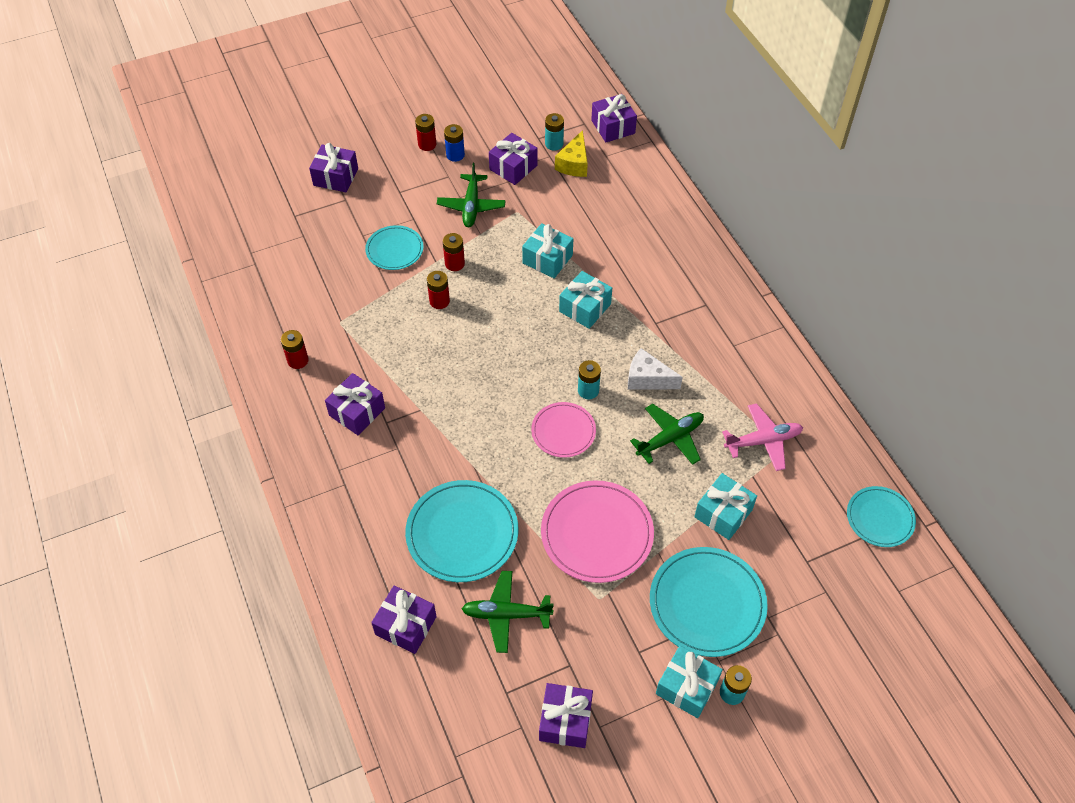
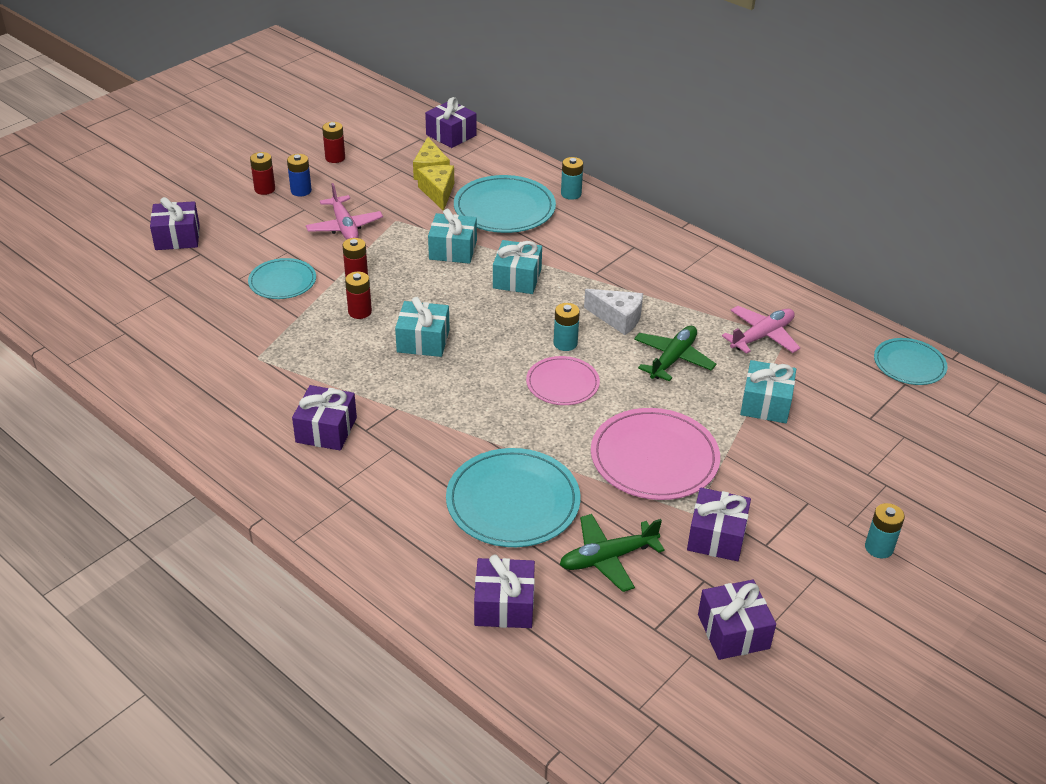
camera: 25 degrees left, 15 degrees down
red battery [281,330,309,369] -> red battery moved to [322,122,345,163]
green plane [437,163,506,227] -> pink plane [306,183,383,240]
purple gift [489,133,538,185] -> purple gift moved to [687,488,751,561]
turquoise battery [545,113,564,151] -> turquoise battery moved to [561,157,583,200]
white cheese [628,348,683,390] -> white cheese turned 150 degrees counterclockwise [584,289,643,335]
turquoise plate [650,547,768,657] -> turquoise plate moved to [454,175,556,233]
turquoise gift [656,646,723,718] -> turquoise gift moved to [395,297,450,357]
none -> yellow cheese [417,165,454,211]

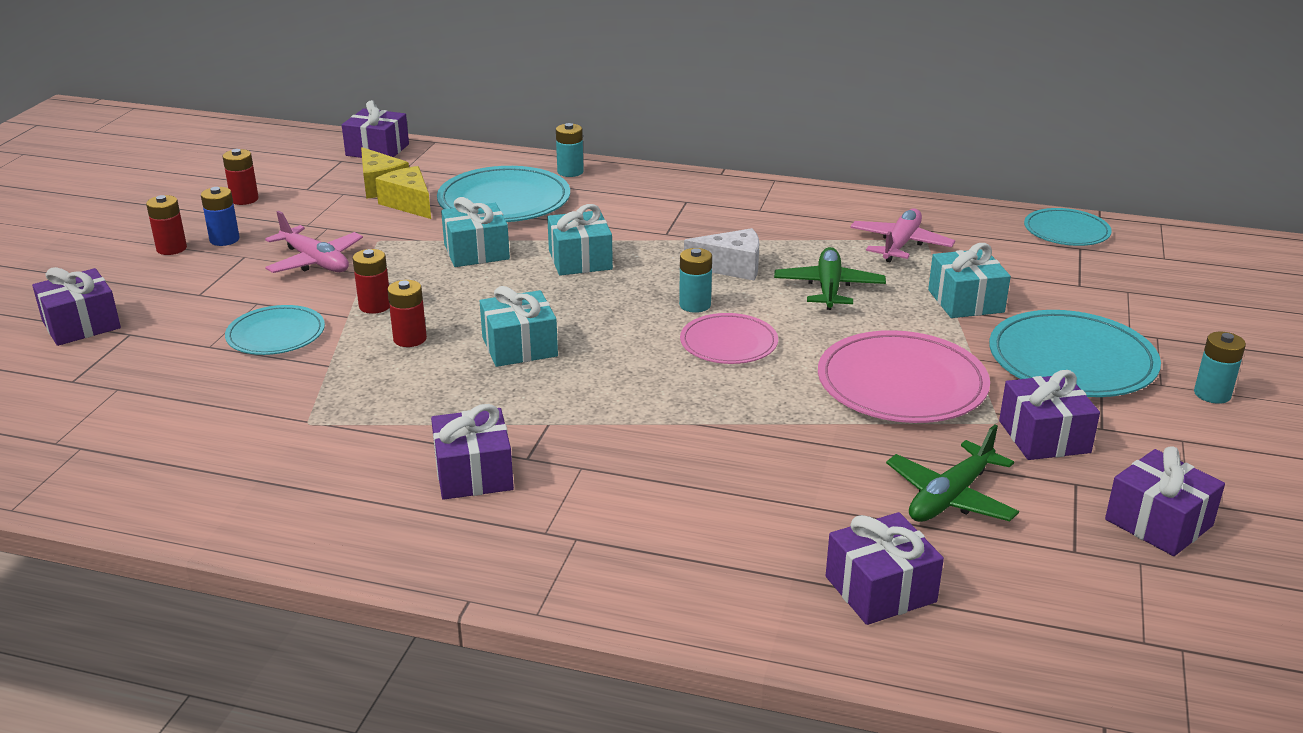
camera: 25 degrees left, 10 degrees down
turquoise plate [446,448,580,547] -> turquoise plate moved to [989,310,1161,397]

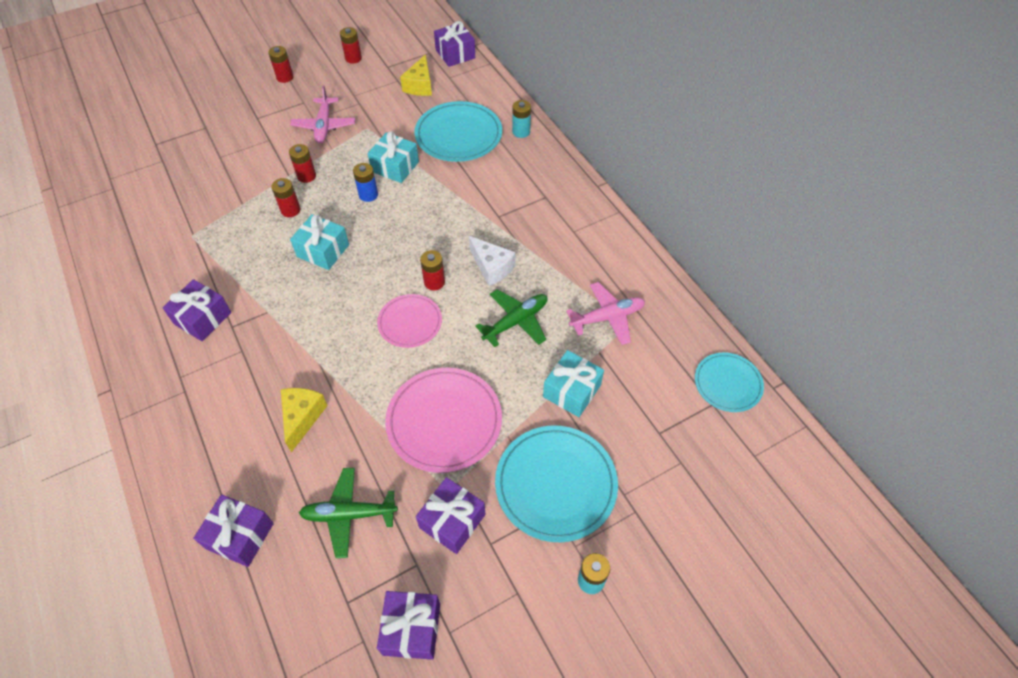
camera: 45 degrees right, 25 degrees up
purple gift [32,267,121,346] -> none
blue battery [201,187,240,246] -> blue battery moved to [353,163,378,202]
turquoise plate [225,305,325,355] -> none
yellow cheese [375,166,431,219] -> yellow cheese moved to [281,388,328,453]
turquoise gift [547,204,613,276] -> none
turquoise battery [679,248,712,313] -> red battery [420,250,445,290]

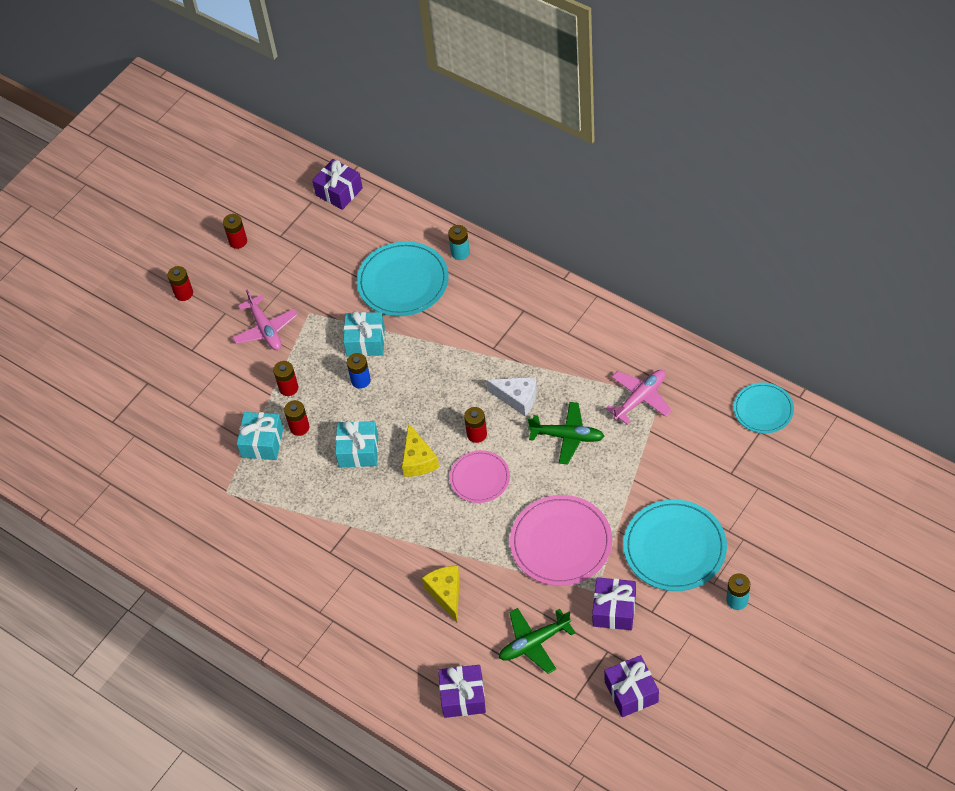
camera: 20 degrees left, 0 degrees up
purple gift [162,279,231,341] -> none
yellow cheese [400,54,432,96] -> yellow cheese moved to [402,424,439,477]
green plane [475,289,548,347] -> green plane turned 75 degrees clockwise [528,402,604,465]
turquoise gift [543,350,604,417] -> turquoise gift moved to [237,412,283,460]

